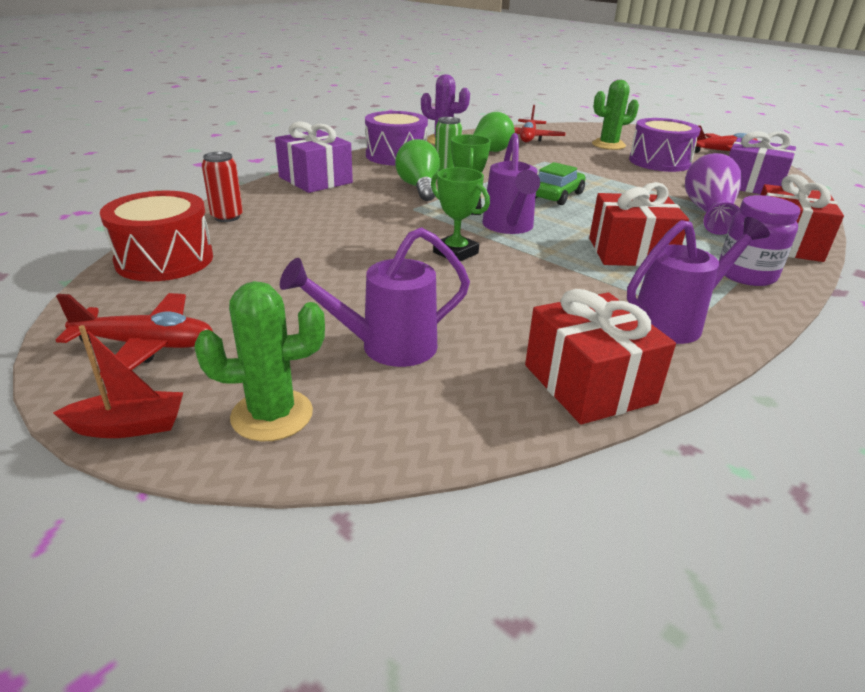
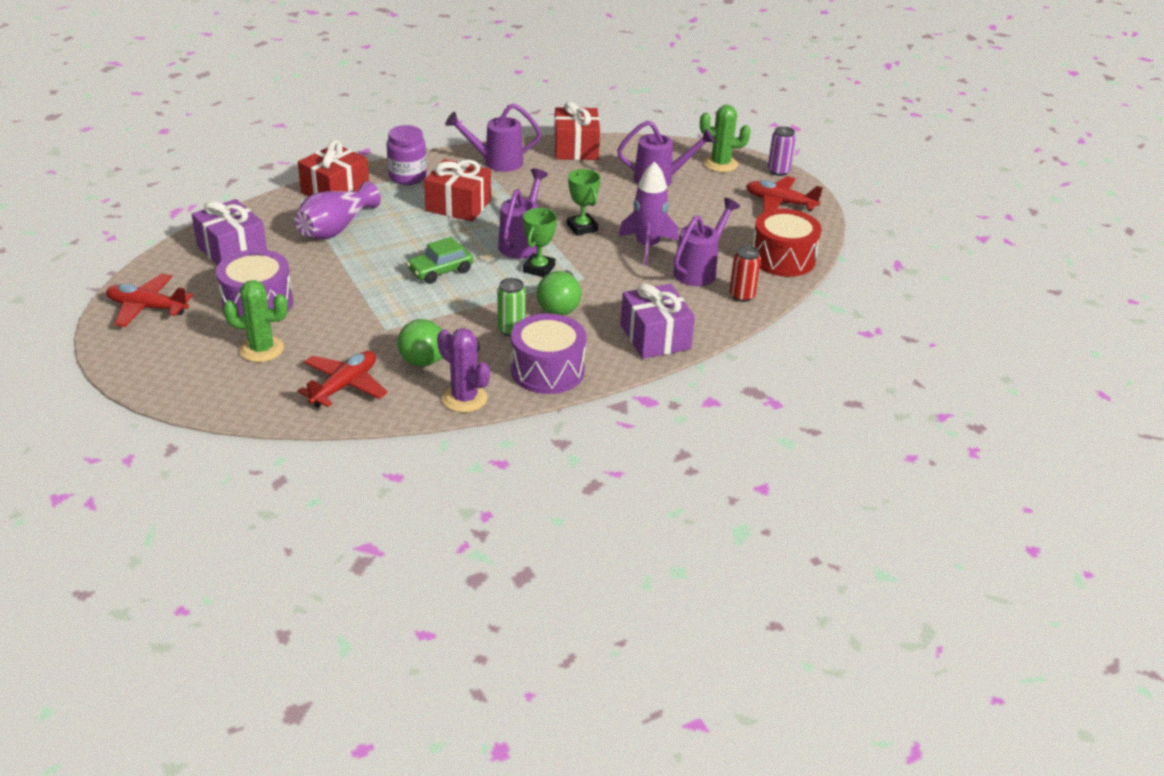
camera: 160 degrees left, 5 degrees up
red boat [53,325,183,438] -> purple can [768,126,796,176]
none -> purple rocket [619,161,678,265]
none -> purple watering can [674,198,740,286]

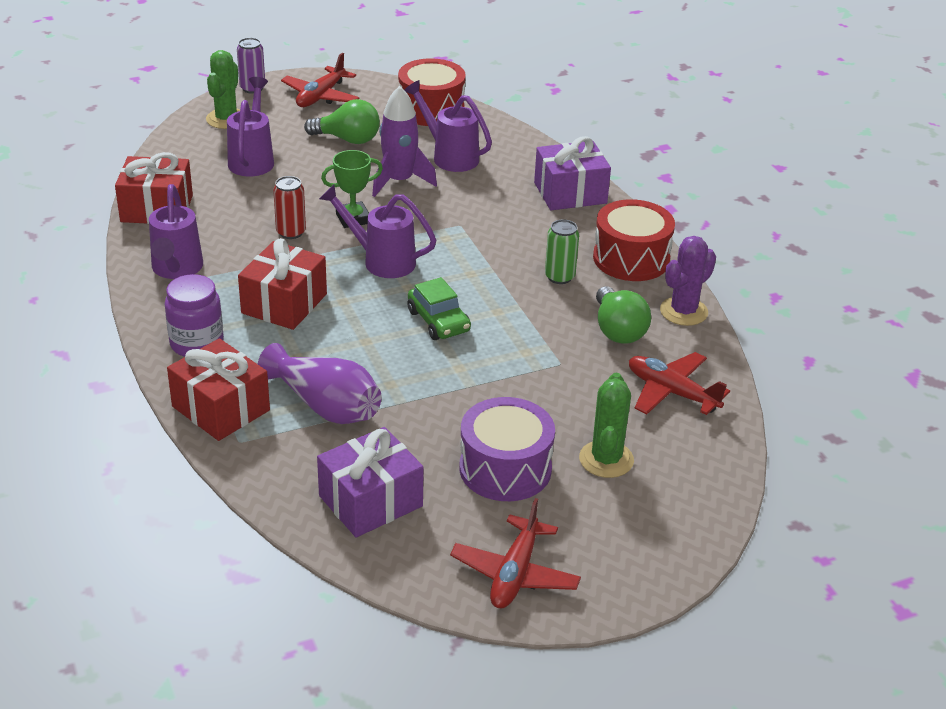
camera: 85 degrees left, 0 degrees up
purple drum [511,313,586,394] -> red drum [593,199,675,281]
green trophy [523,208,557,277] -> none
green light bulb [537,270,581,315] -> green light bulb moved to [304,99,380,144]
red can [729,246,761,302] -> red can moved to [273,176,306,239]

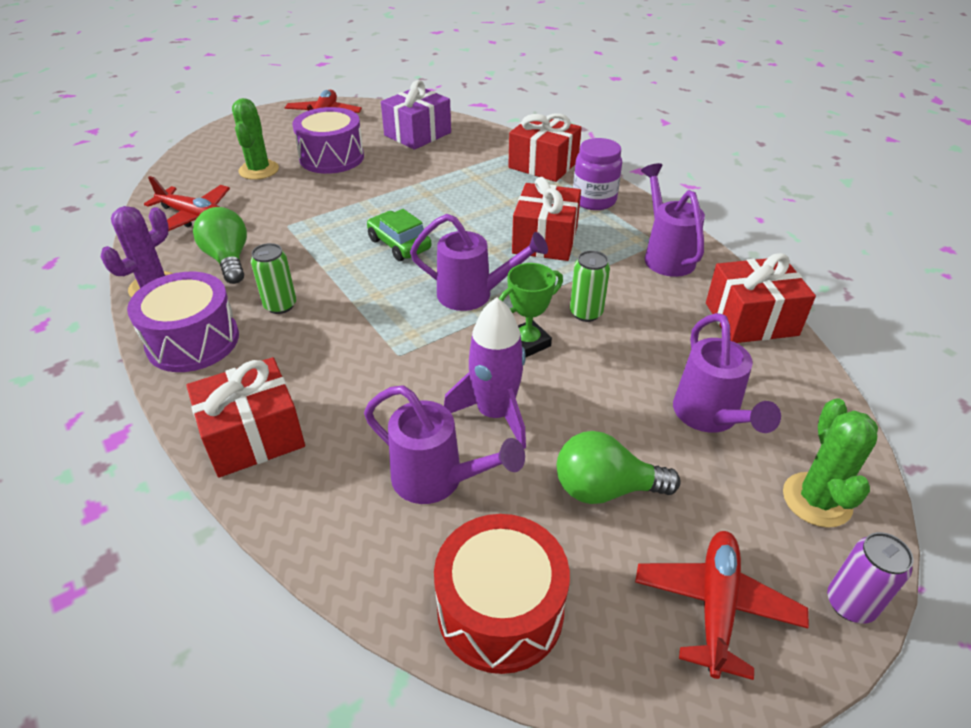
camera: 170 degrees right, 5 degrees up
purple vase [258,343,382,424] -> none
red can [273,176,306,239] -> green can [570,250,610,322]
purple gift [534,136,611,210] -> red gift [186,357,305,478]
red drum [593,199,675,281] -> purple drum [127,272,239,372]

